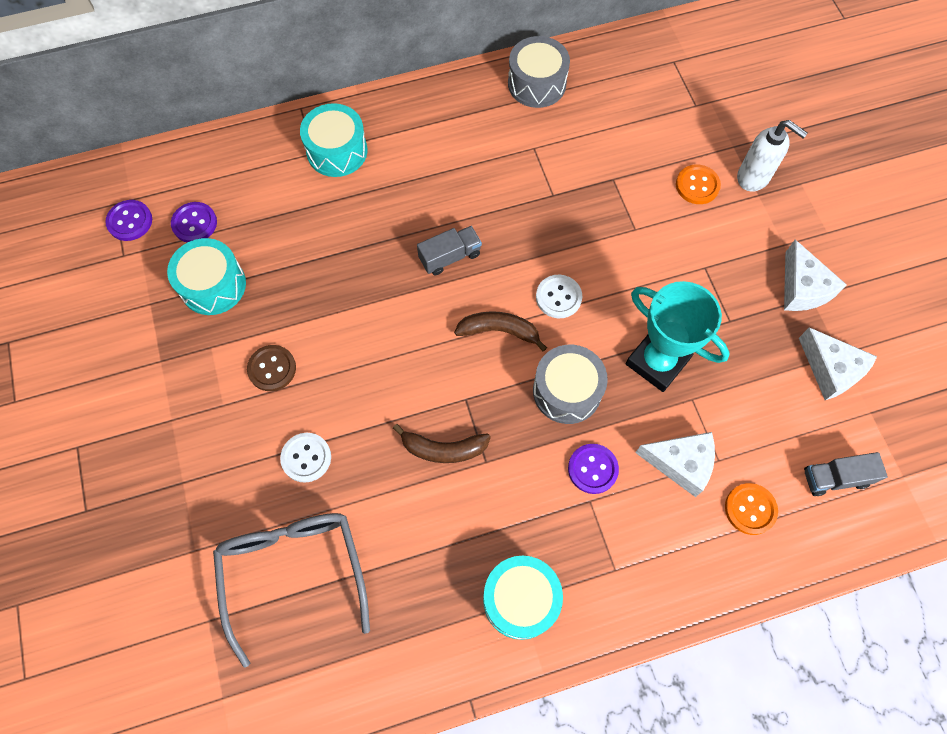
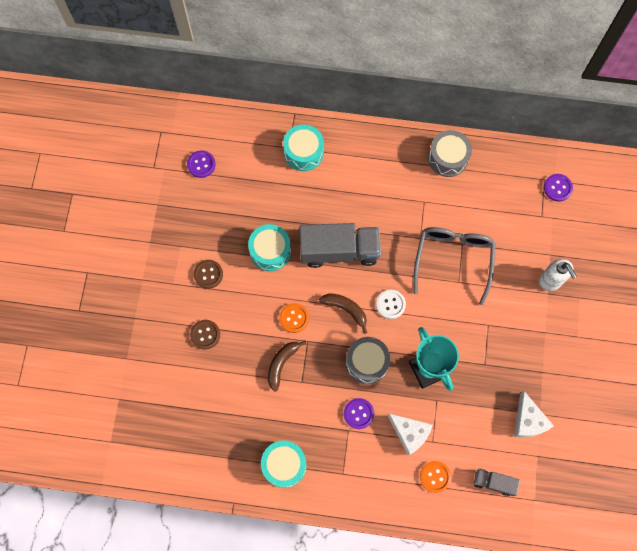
camera: 25 degrees right, 5 degrees up
purple button [105,200,152,241] -> purple button moved to [544,174,573,202]
turquoise drum [167,238,246,315] -> turquoise drum moved to [248,224,291,271]
grey glasses [213,513,370,668] -> grey glasses moved to [413,227,496,305]
white button [280,433,331,483] -> brown button [190,320,220,350]
brown banana [393,424,491,463] -> brown banana turned 90 degrees clockwise [268,341,306,392]
grey truck [417,226,482,275] -> grey truck [300,223,381,268], size x2.02
orange button [676,165,721,204] -> orange button moved to [279,303,309,333]
white cheese [784,240,847,311] -> none

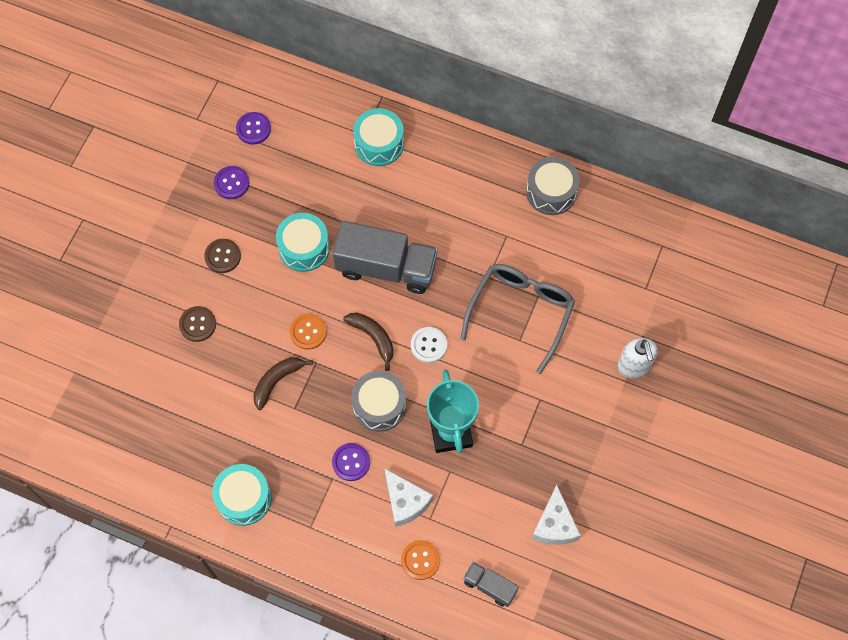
camera: 15 degrees right, 5 degrees down
purple button [544,174,573,202] -> purple button moved to [214,166,249,199]

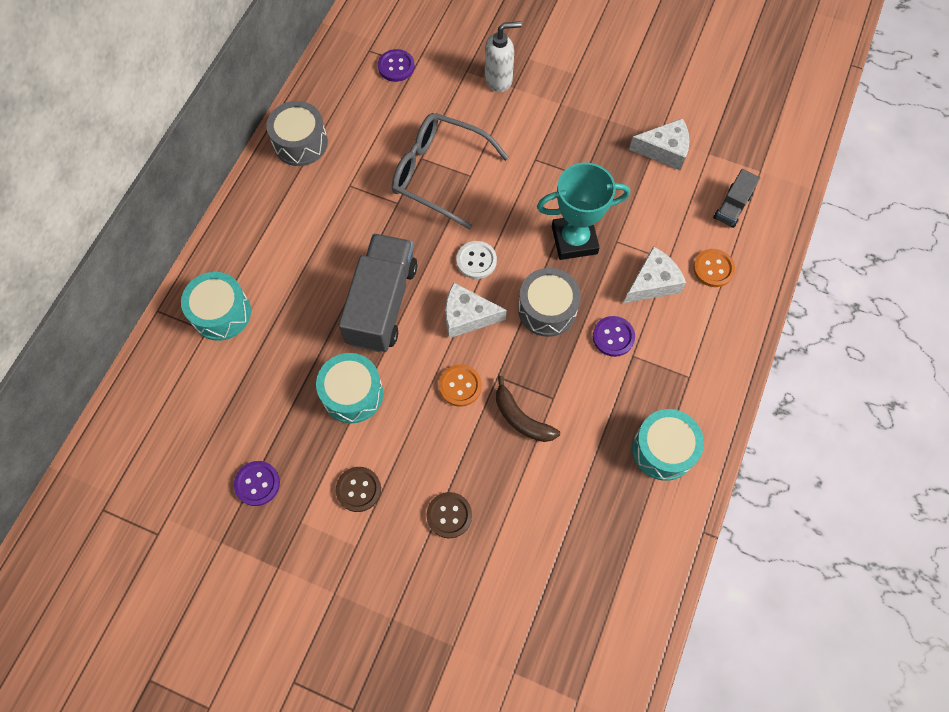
camera: 90 degrees left, 0 degrees up
purple button [236,112,271,145] -> purple button moved to [378,49,415,82]
brown banana [343,313,394,371] -> white cheese [445,283,507,338]

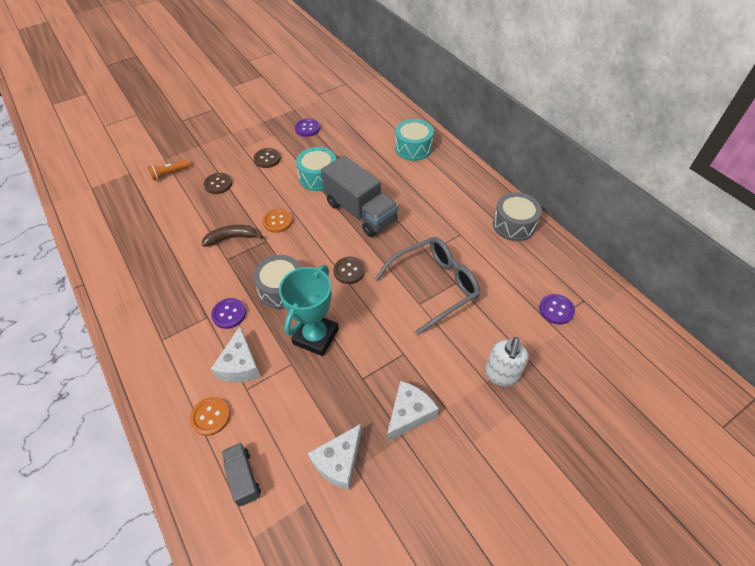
camera: 125 degrees right, 15 degrees down
white cheese [445,283,507,338] -> white cheese moved to [387,381,439,442]
white button [457,241,497,279] -> brown button [333,257,365,284]
turquoise drum [632,409,704,481] -> none
none -> orange flashlight [148,160,190,181]

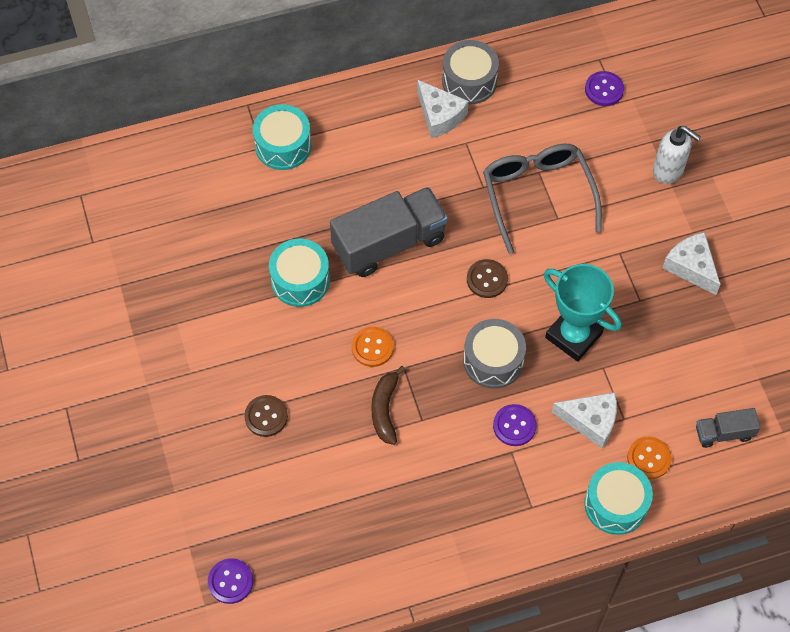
camera: 75 degrees left, 10 degrees up
orange flashlight [148,160,190,181] -> none
brown button [254,148,281,168] -> none
purple button [295,119,320,137] -> purple button moved to [208,558,253,604]
white cheese [308,424,362,490] -> white cheese moved to [417,79,469,138]
none -> turquoise drum [584,462,653,535]

